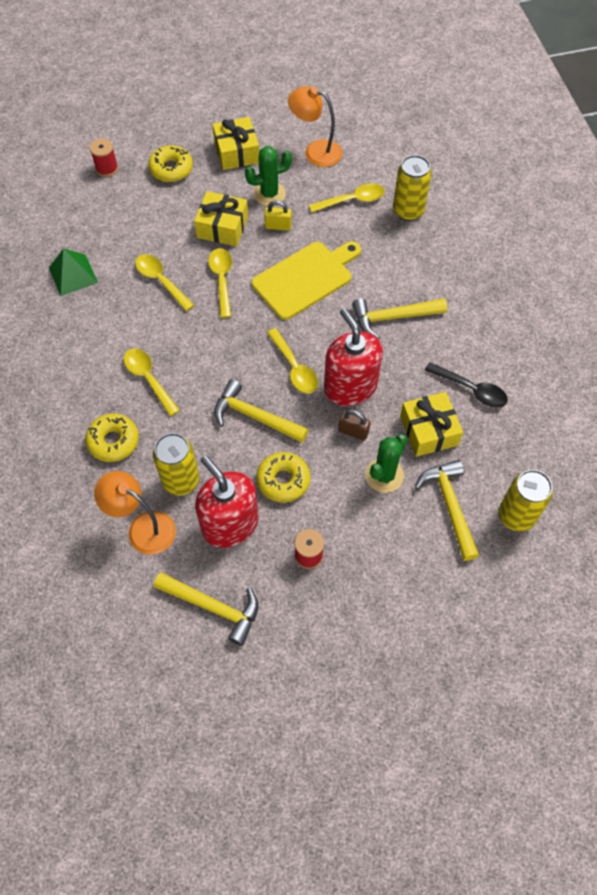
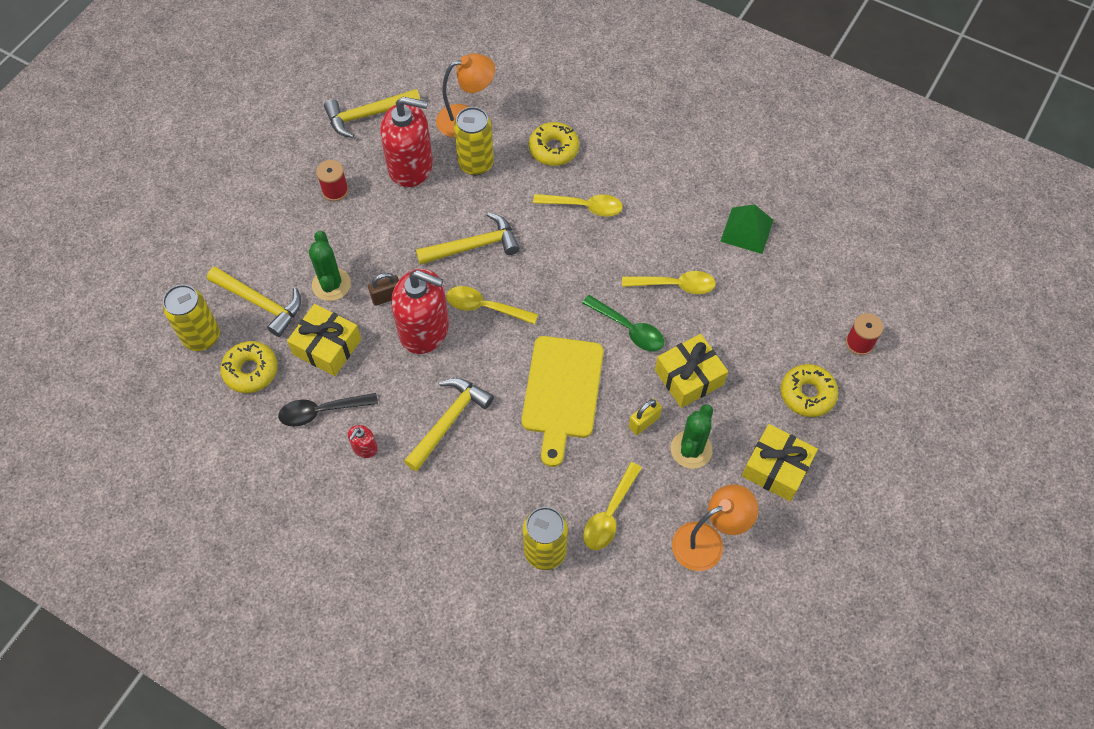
camera: 135 degrees right, 0 degrees up
yellow spoon [208,248,232,318] -> green spoon [582,295,664,351]
yellow donut [256,452,310,503] -> yellow donut moved to [220,341,278,393]
none -> red soap dispenser [348,425,378,458]

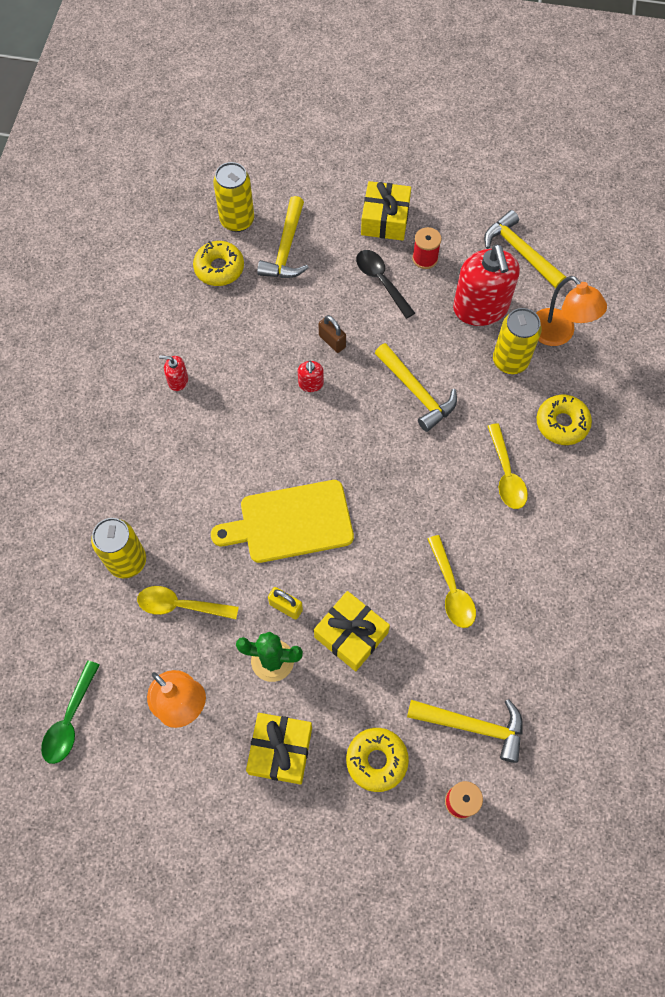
camera: 70 degrees right, 5 degrees up
black spoon [278,393,378,427] -> black spoon moved to [356,250,415,319]
yellow gift [287,304,361,376] -> yellow gift moved to [361,181,411,241]
green cactus [309,231,351,301] -> none
red soap dispenser [391,269,449,354] -> red soap dispenser [298,361,324,392], size x0.43
yellow hammer [404,378,494,471] -> yellow hammer moved to [407,699,523,763]
yellow spoon [446,286,538,325] -> none
green spoon [582,295,664,351] -> green spoon moved to [41,661,99,764]
green pyramid [720,204,773,254] -> none

